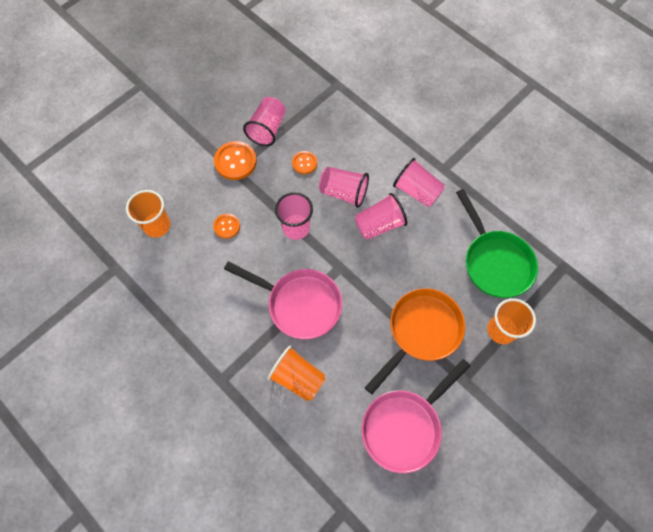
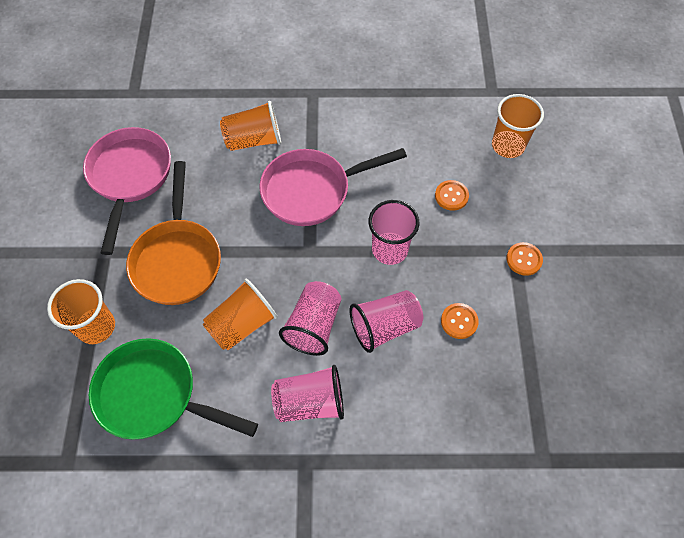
camera: 135 degrees right, 5 degrees down
orange button [214,141,257,180] -> orange button [506,242,543,276], size x0.60
pink cup [243,97,286,146] -> none
none -> orange cup [202,279,277,350]

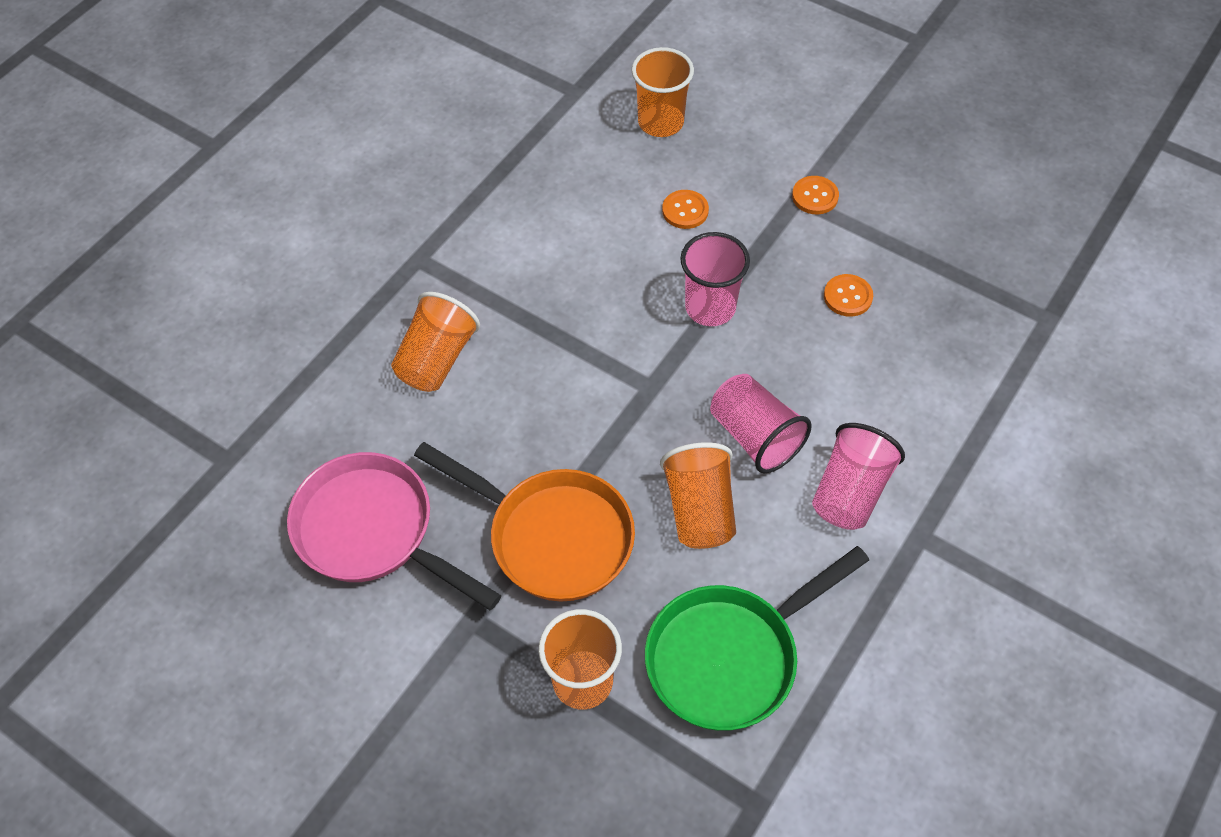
camera: 55 degrees left, 5 degrees down
pink pan [260,148,407,226] -> none
pink cup [350,290,423,353] -> none

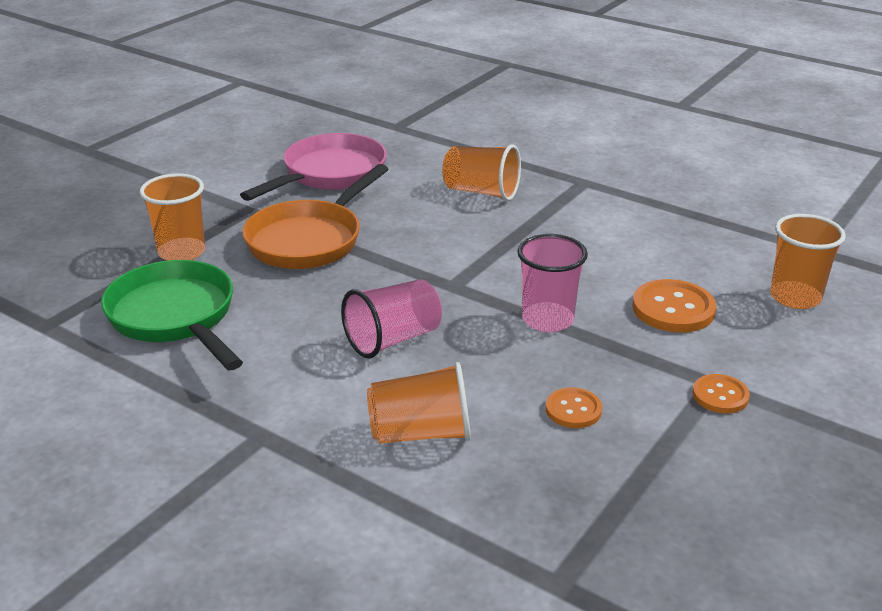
camera: 90 degrees right, 25 degrees down
orange cup [660,442,736,549] -> orange cup moved to [367,362,471,444]
orange button [662,190,709,229] -> orange button [632,279,716,332], size x1.66
pink cup [812,423,905,530] -> none

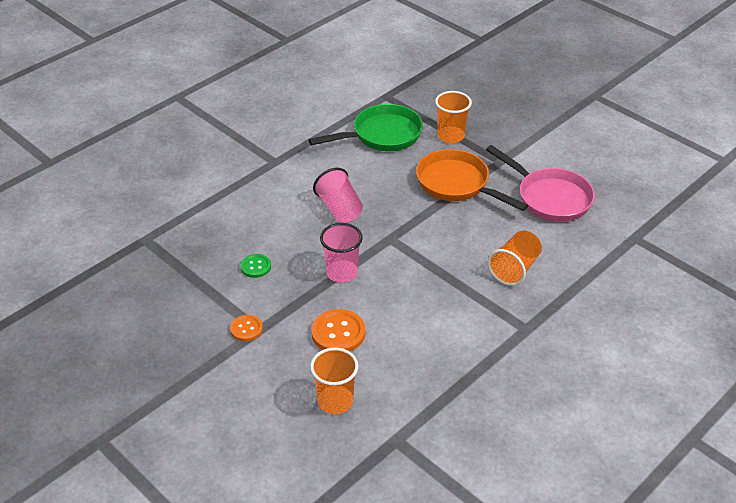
camera: 100 degrees right, 10 degrees up
orange cup [367,362,471,444] -> none
orange button [546,387,602,428] -> green button [240,254,271,278]

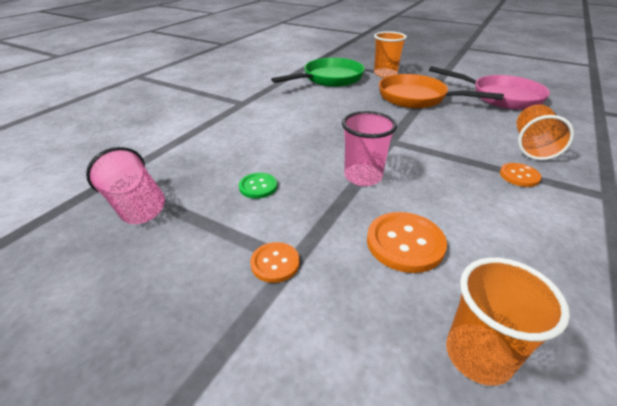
camera: 15 degrees left, 5 degrees down
pink cup [313,168,363,223] -> pink cup moved to [86,147,165,224]
none -> orange button [500,163,541,187]

